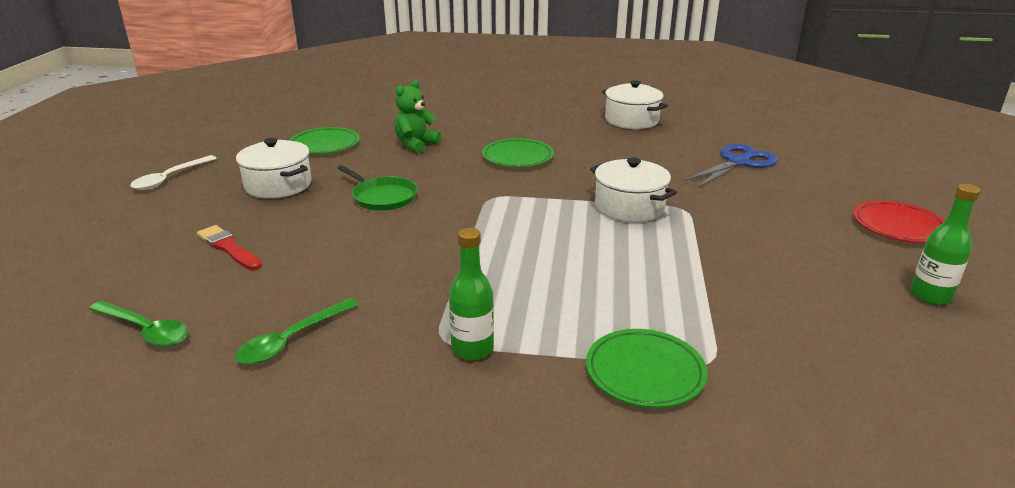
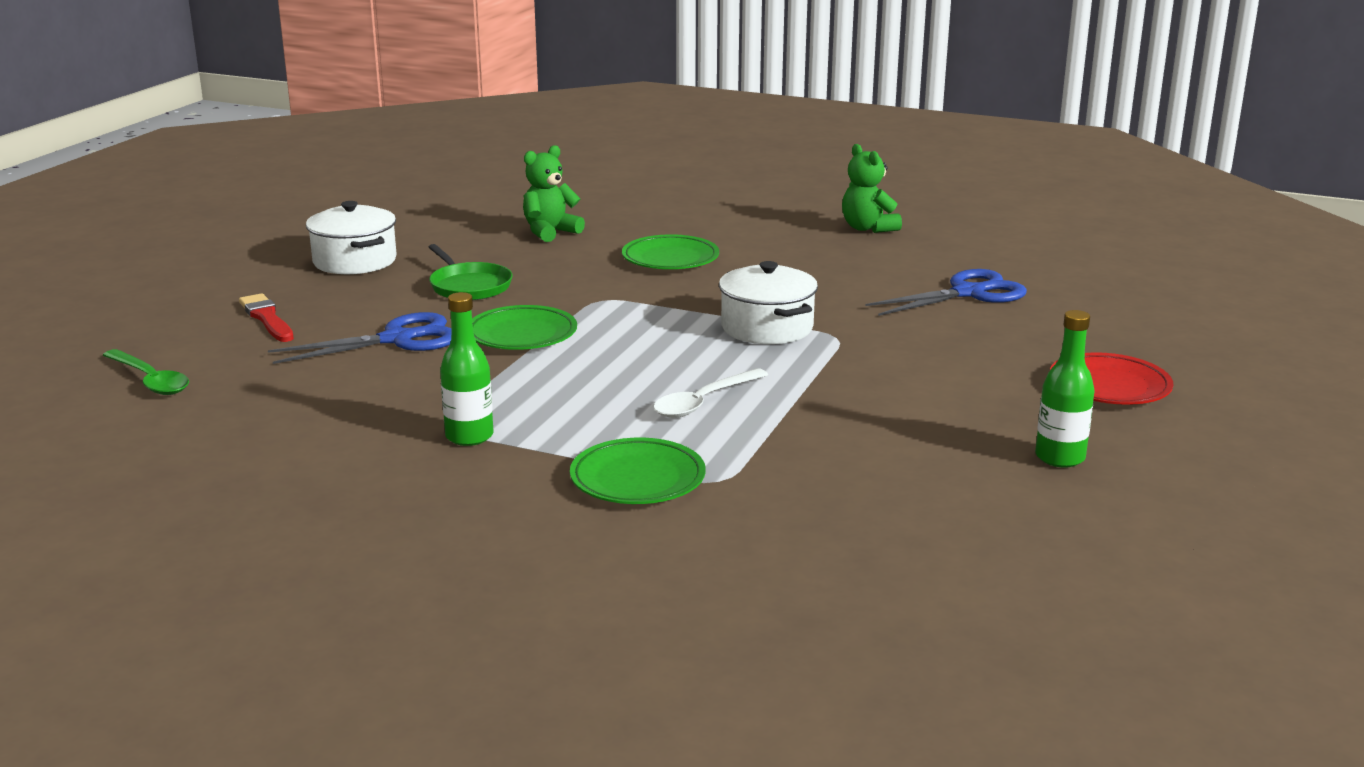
camera: 15 degrees right, 5 degrees down
white spoon [130,155,217,190] -> white spoon moved to [653,368,768,418]
green spoon [235,298,359,365] -> none
green plate [289,127,360,154] -> green plate moved to [472,305,577,350]
white pot [602,80,668,129] -> green teddy bear [842,144,902,233]
none -> blue scissors [268,312,452,364]

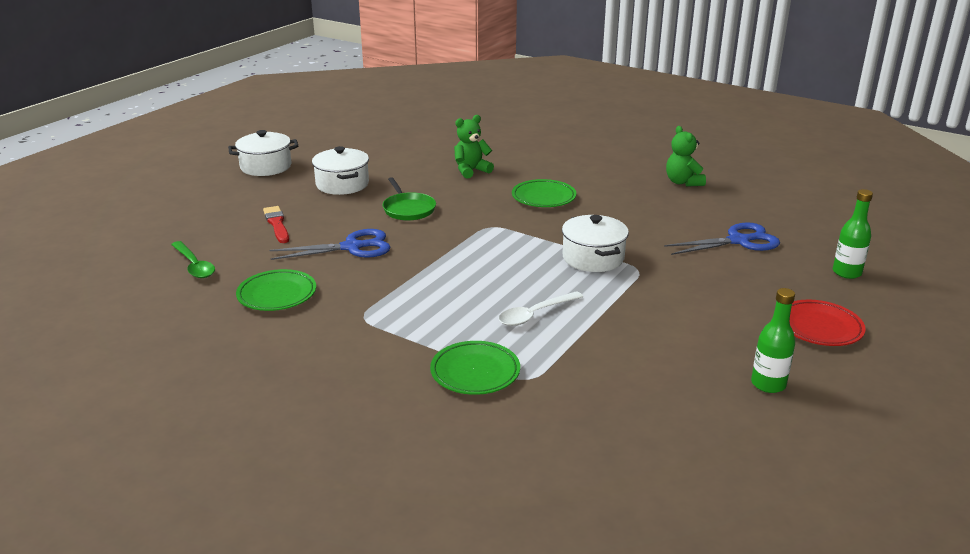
camera: 10 degrees right, 5 degrees up
green bottle [440,292,494,446] -> green bottle moved to [833,189,873,279]
green plate [472,305,577,350] -> green plate moved to [236,269,316,311]
none -> white pot [228,130,298,176]

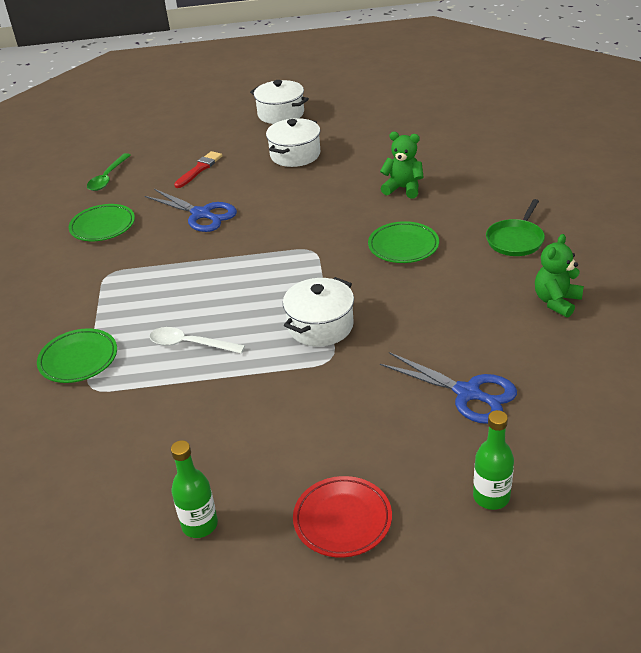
camera: 55 degrees right, 10 degrees up
green pan [382,177,436,221] -> green pan moved to [486,199,545,256]

